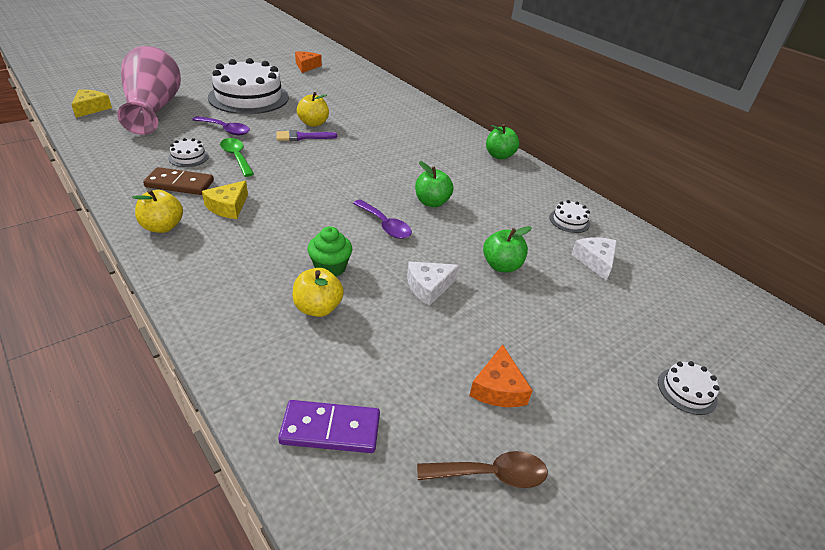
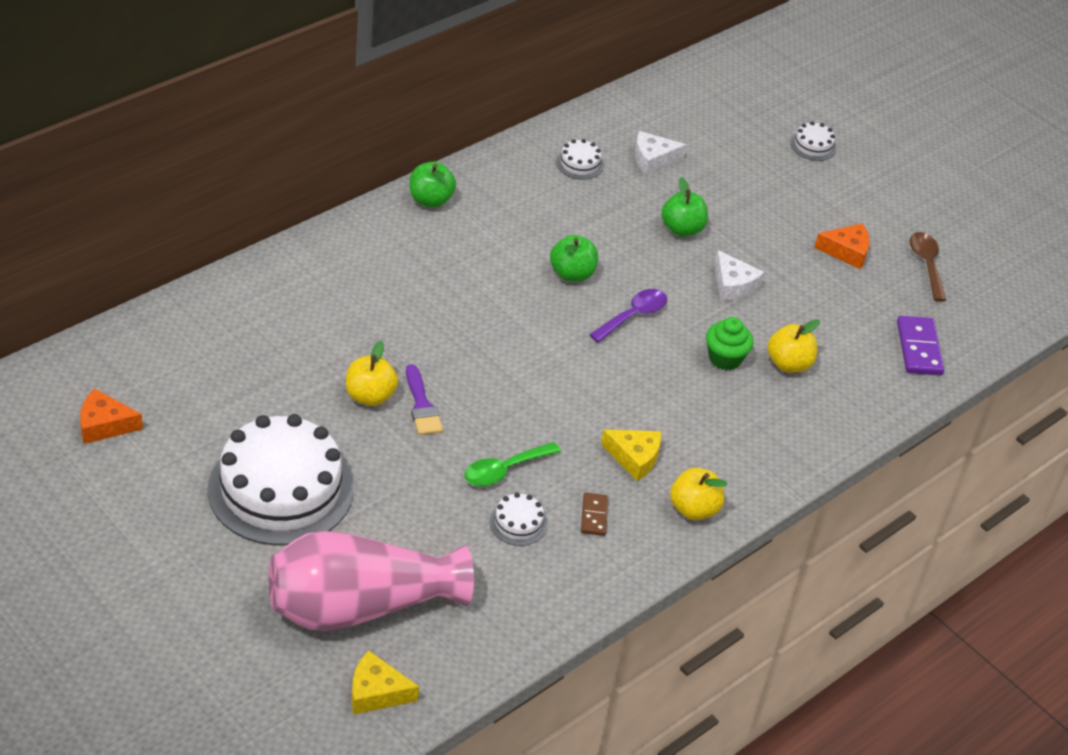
camera: 95 degrees left, 5 degrees up
brown domino [143,167,214,195] -> brown domino [581,492,608,536], size x0.60
purple spoon [192,116,250,135] -> none

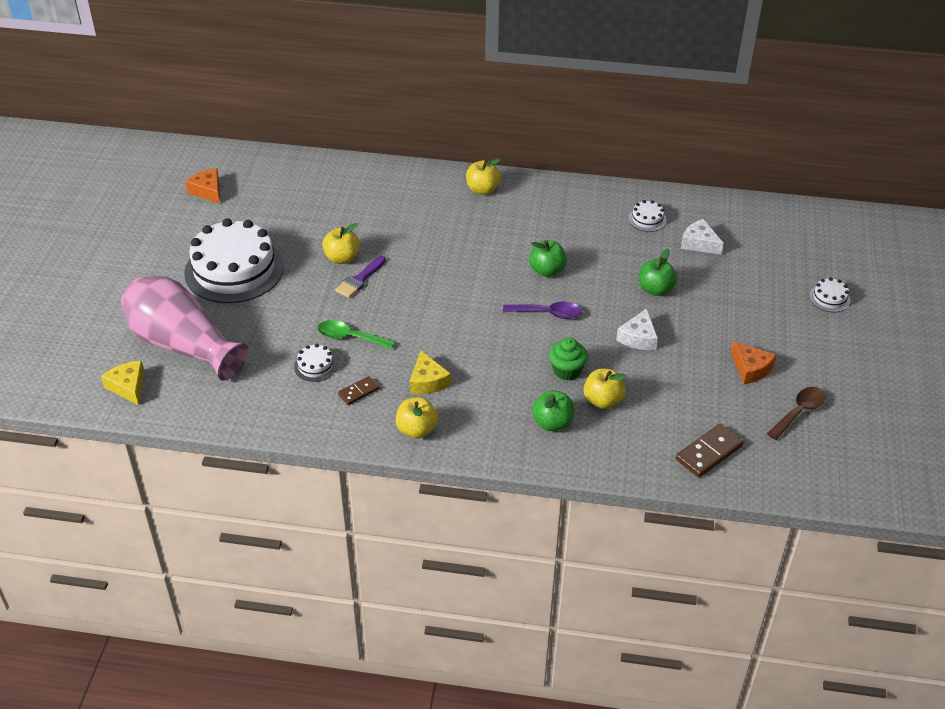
camera: 55 degrees right, 0 degrees up
green apple [409,162,456,208] -> green apple moved to [532,390,574,431]
purple domino [897,316,944,375] -> brown domino [676,424,744,478]
none -> yellow apple [466,158,501,195]

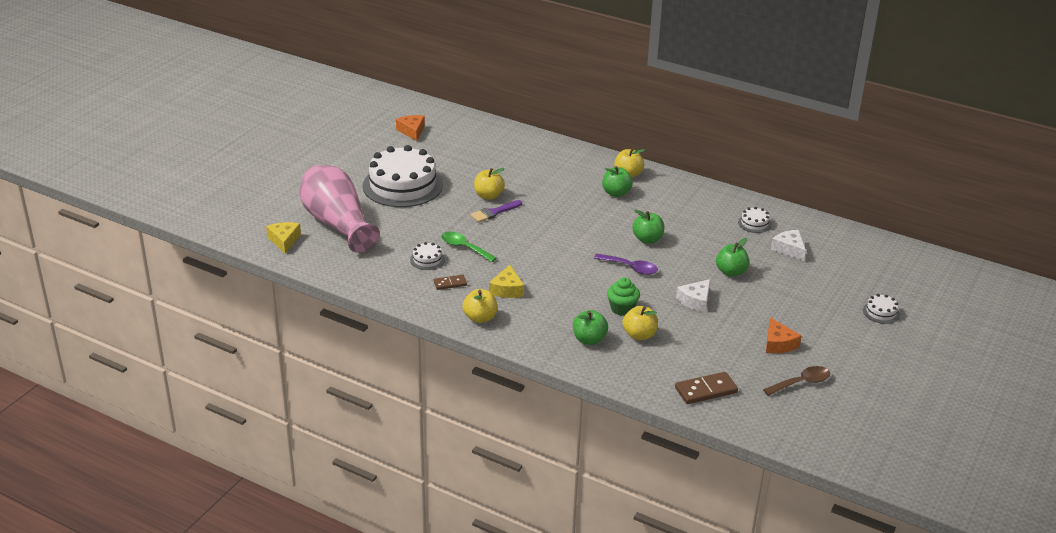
camera: 20 degrees right, 10 degrees down
none -> green apple [602,166,633,197]

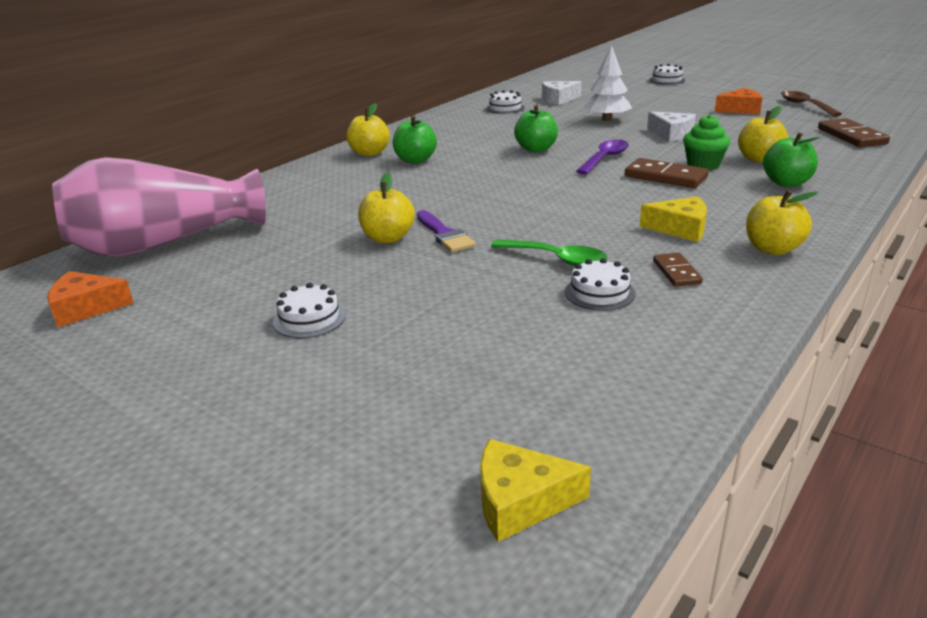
camera: 80 degrees left, 5 degrees down
pink vase [300,165,379,253] -> pink vase moved to [52,157,266,257]
white cake [363,145,443,207] -> white cake [273,283,346,338], size x0.40
green spoon [441,232,497,262] -> green spoon turned 105 degrees counterclockwise [491,239,608,266]
green apple [716,238,749,277] -> white tree [584,45,632,121]
none -> brown domino [625,158,709,188]

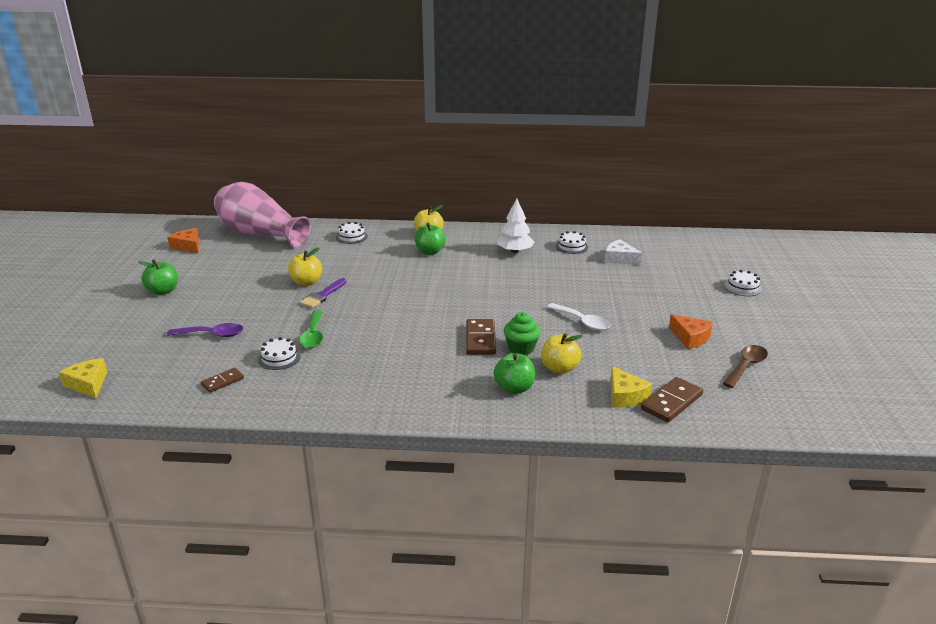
camera: 55 degrees right, 0 degrees up
white cake [273,283,346,338] -> white cake moved to [336,222,368,244]
green apple [514,105,558,152] -> green apple moved to [138,260,178,295]
purple spoon [576,140,629,175] -> purple spoon moved to [167,323,243,337]
white tree [584,45,632,121] -> white tree moved to [497,199,534,253]
yellow cheese [640,196,707,242] -> yellow cheese moved to [610,366,652,407]
white cheese [647,111,696,142] -> white spoon [547,303,610,330]
brown domino [653,253,703,287] -> brown domino moved to [201,368,244,393]
yellow apple [746,190,818,255] -> none

